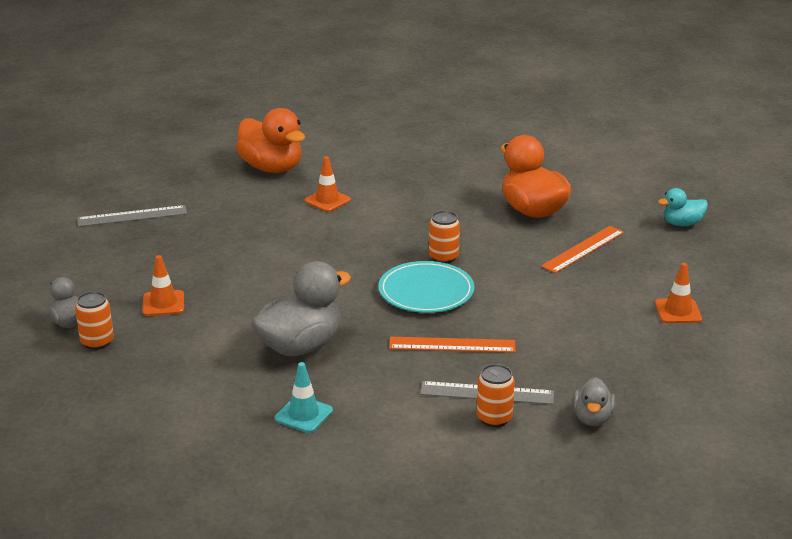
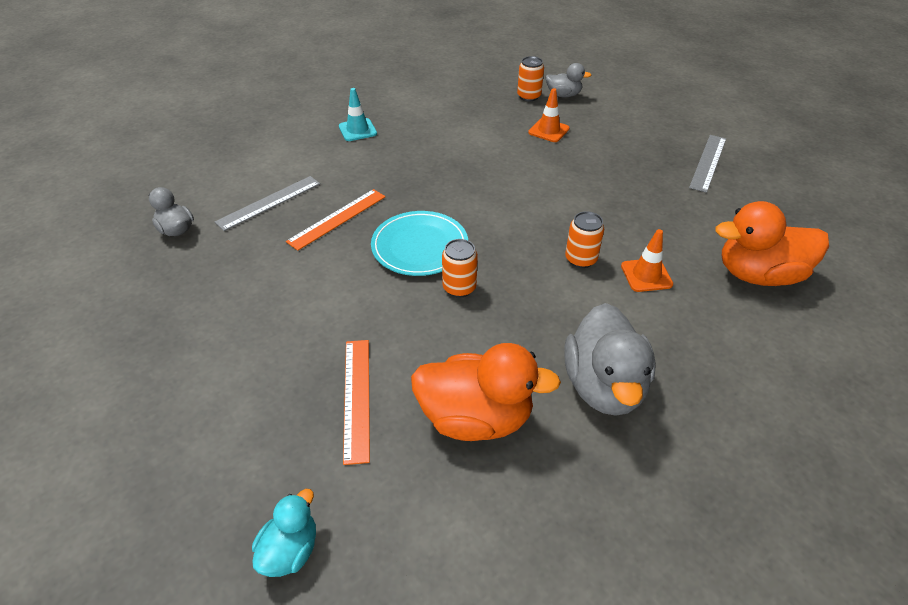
camera: 130 degrees right, 15 degrees up
grey duck [251,261,351,356] -> grey duck moved to [564,303,656,416]
orange can [477,364,515,427] -> orange can moved to [565,211,604,268]
orange traffic cone [655,263,702,323] -> none

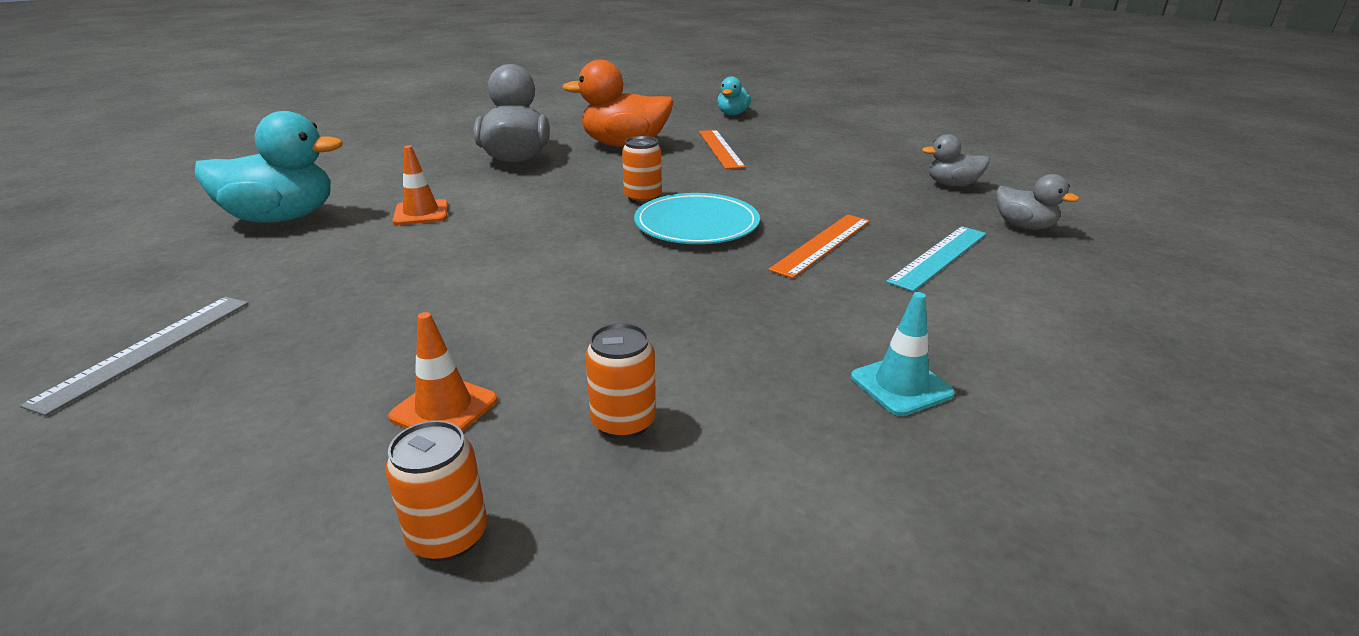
camera: 175 degrees right, 15 degrees down
grey ruler [215,176,320,231] -> turquoise ruler [886,226,986,292]
grey duck [545,63,591,97] -> grey duck moved to [922,134,990,187]
orange can [565,211,604,268] -> orange can moved to [585,323,656,439]
orange duck [715,201,829,286] -> turquoise duck [195,111,343,223]

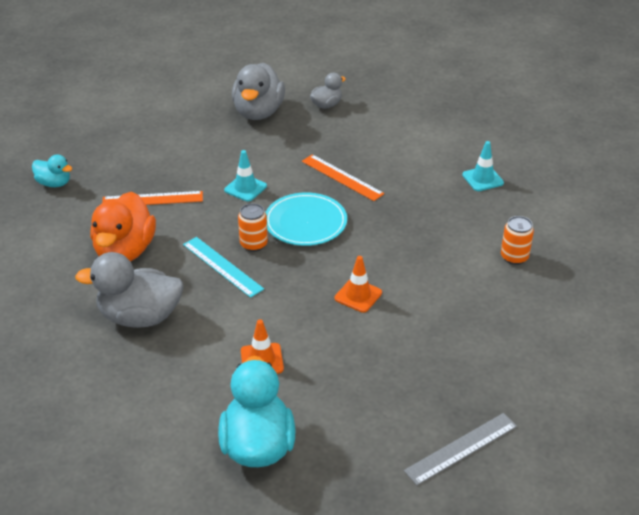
camera: 85 degrees left, 10 degrees up
grey ruler [20,297,249,416] -> grey ruler turned 60 degrees counterclockwise [404,413,517,485]
orange can [385,420,487,561] -> none
orange traffic cone [388,312,498,432] -> orange traffic cone moved to [335,256,382,313]
turquoise ruler [886,226,986,292] -> turquoise ruler moved to [183,237,264,298]
grey duck [922,134,990,187] -> grey duck [232,63,285,120], size x1.86
none -> turquoise traffic cone [224,150,267,202]

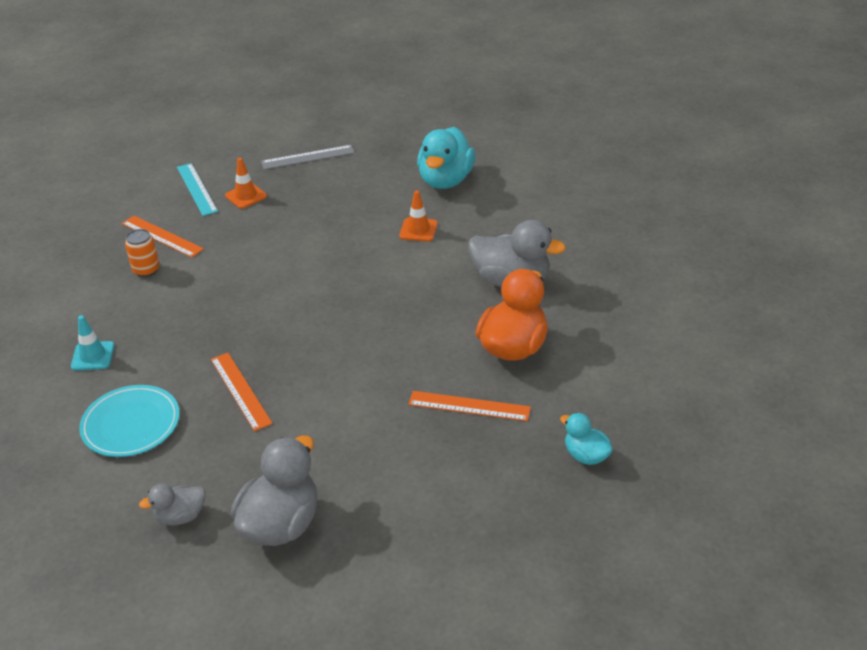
camera: 160 degrees left, 0 degrees up
turquoise ruler [183,237,264,298] -> turquoise ruler moved to [177,163,218,216]
turquoise traffic cone [224,150,267,202] -> none
orange can [238,203,268,252] -> none
turquoise plate [265,192,347,246] -> turquoise plate moved to [79,385,180,457]
orange traffic cone [335,256,382,313] -> orange traffic cone moved to [225,158,267,209]
none -> orange ruler [122,215,204,257]

